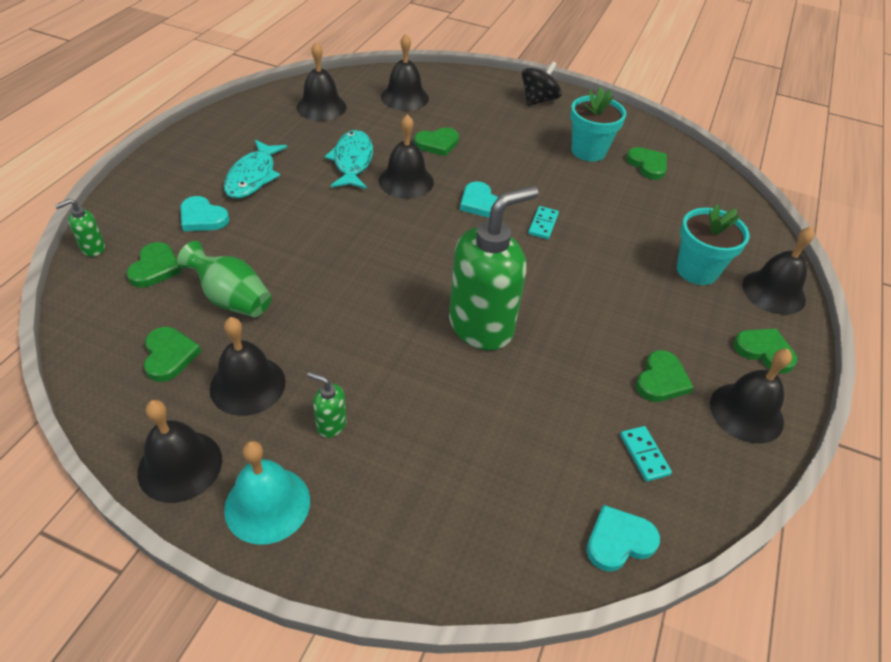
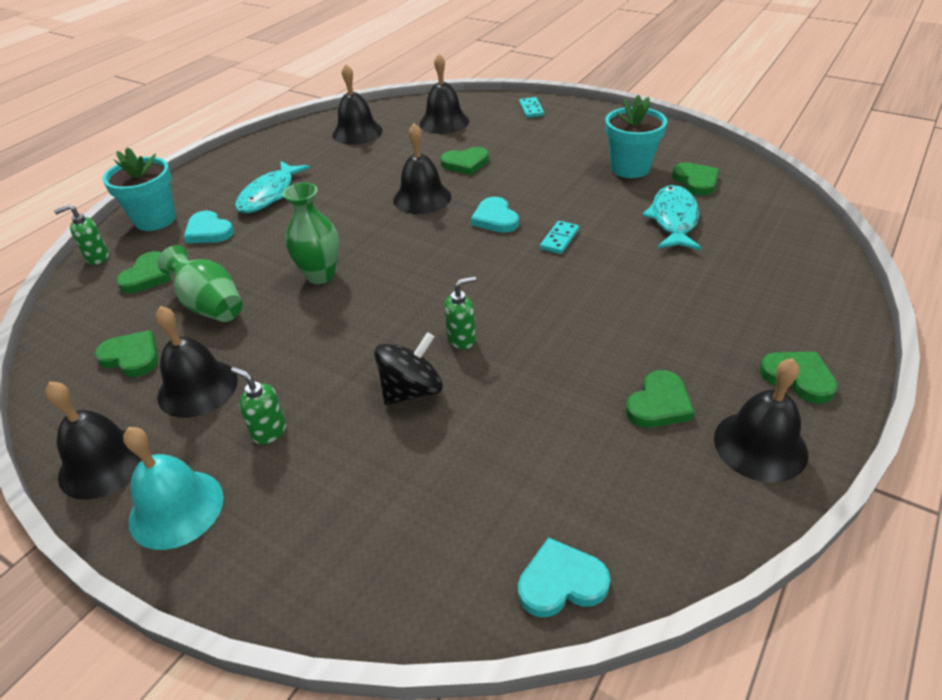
camera: 15 degrees right, 5 degrees down
green heart [144,327,202,382] -> green heart turned 60 degrees counterclockwise [95,330,159,377]
turquoise fish [325,130,373,189] -> turquoise fish moved to [642,185,702,250]
green soap dispenser [449,185,538,351] -> green soap dispenser [444,276,476,349], size x0.41
black spinning top [522,61,562,106] -> black spinning top moved to [374,332,443,405]
turquoise domino [620,426,672,482] -> turquoise domino moved to [519,97,544,118]
turquoise flower pot [677,204,750,285] -> turquoise flower pot moved to [102,147,176,231]
black bell [742,227,815,315] -> none
none -> green vase [283,182,339,284]

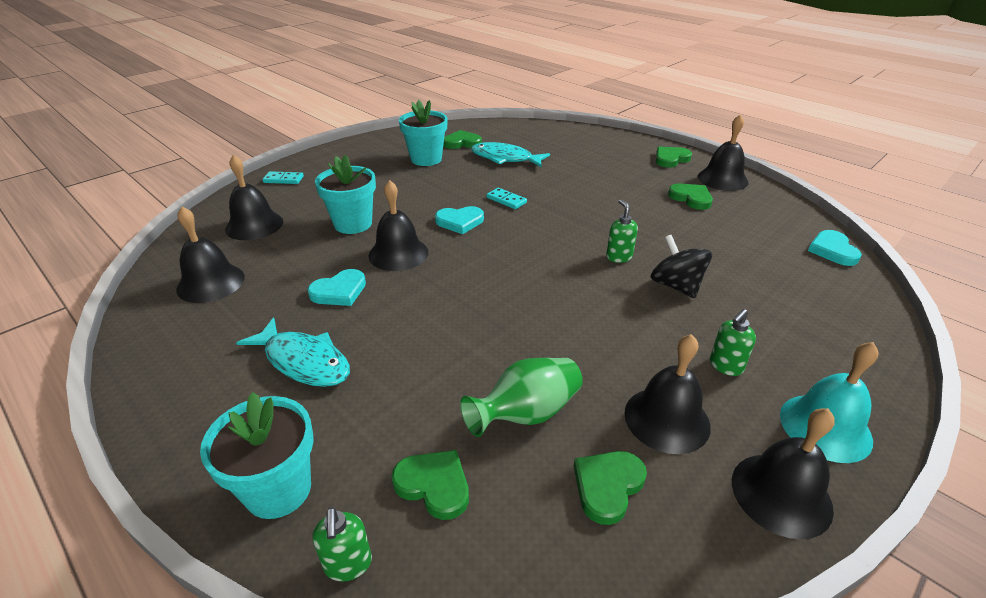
camera: 80 degrees left, 5 degrees down
turquoise heart [184,211,234,243] -> turquoise heart moved to [307,269,366,306]
green vase [283,182,339,284] -> none
green heart [441,147,489,175] -> turquoise flower pot [315,155,376,234]

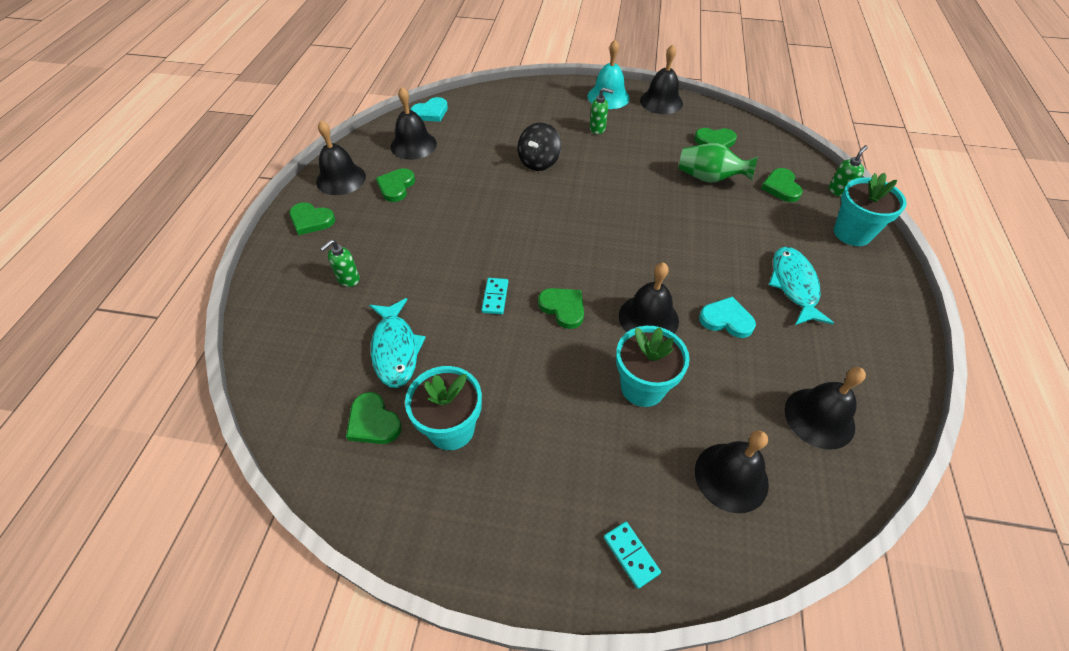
camera: 125 degrees left, 15 degrees up
turquoise heart [435,206,484,234] -> green heart [538,288,584,329]
green soap dispenser [606,199,638,263] -> green soap dispenser moved to [320,240,360,287]
black bell [624,334,711,454] -> black bell moved to [391,87,437,160]

